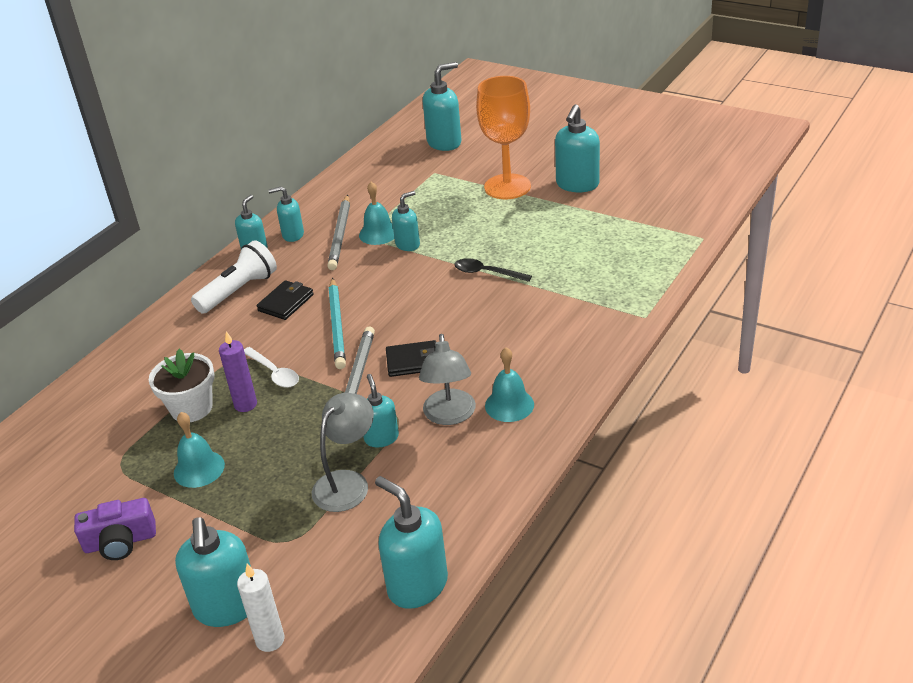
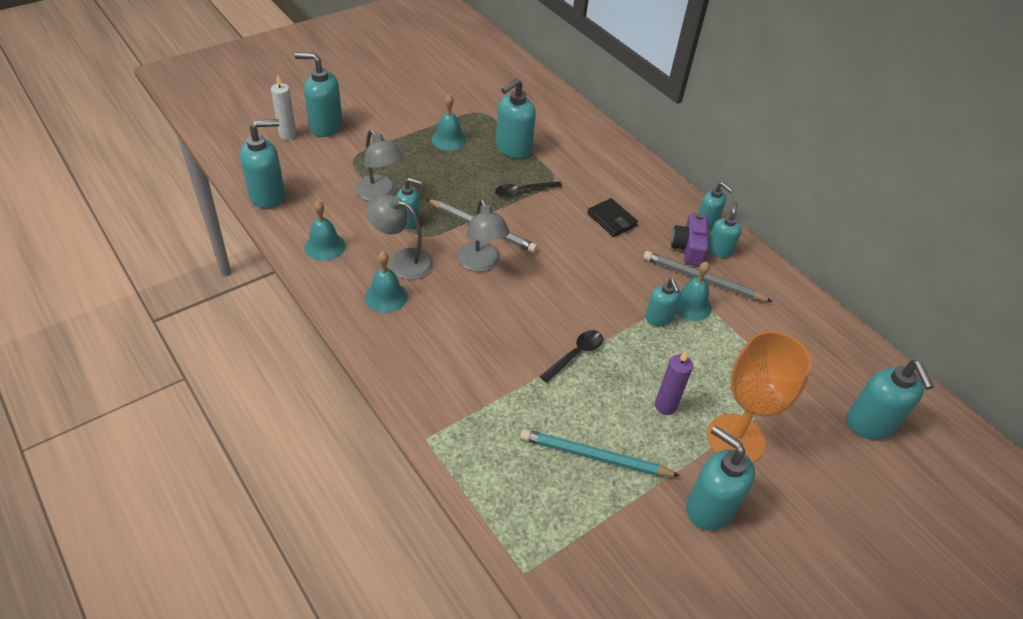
camera: 105 degrees right, 10 degrees up
purple camera [74,498,156,560] -> purple camera moved to [671,213,708,266]
white flower pot [149,349,215,422] -> turquoise soap dispenser [496,78,536,159]
white flashlight [191,240,277,314] -> none
purple candle [219,331,257,412] -> purple candle moved to [655,351,693,415]
white spoon [244,347,299,388] -> black spoon [495,181,562,198]
turquoise pencil [329,278,346,369] -> turquoise pencil moved to [520,429,680,477]
black wallet [386,340,436,377] -> grey lamp [457,198,510,272]
none -> turquoise bell [304,200,345,261]

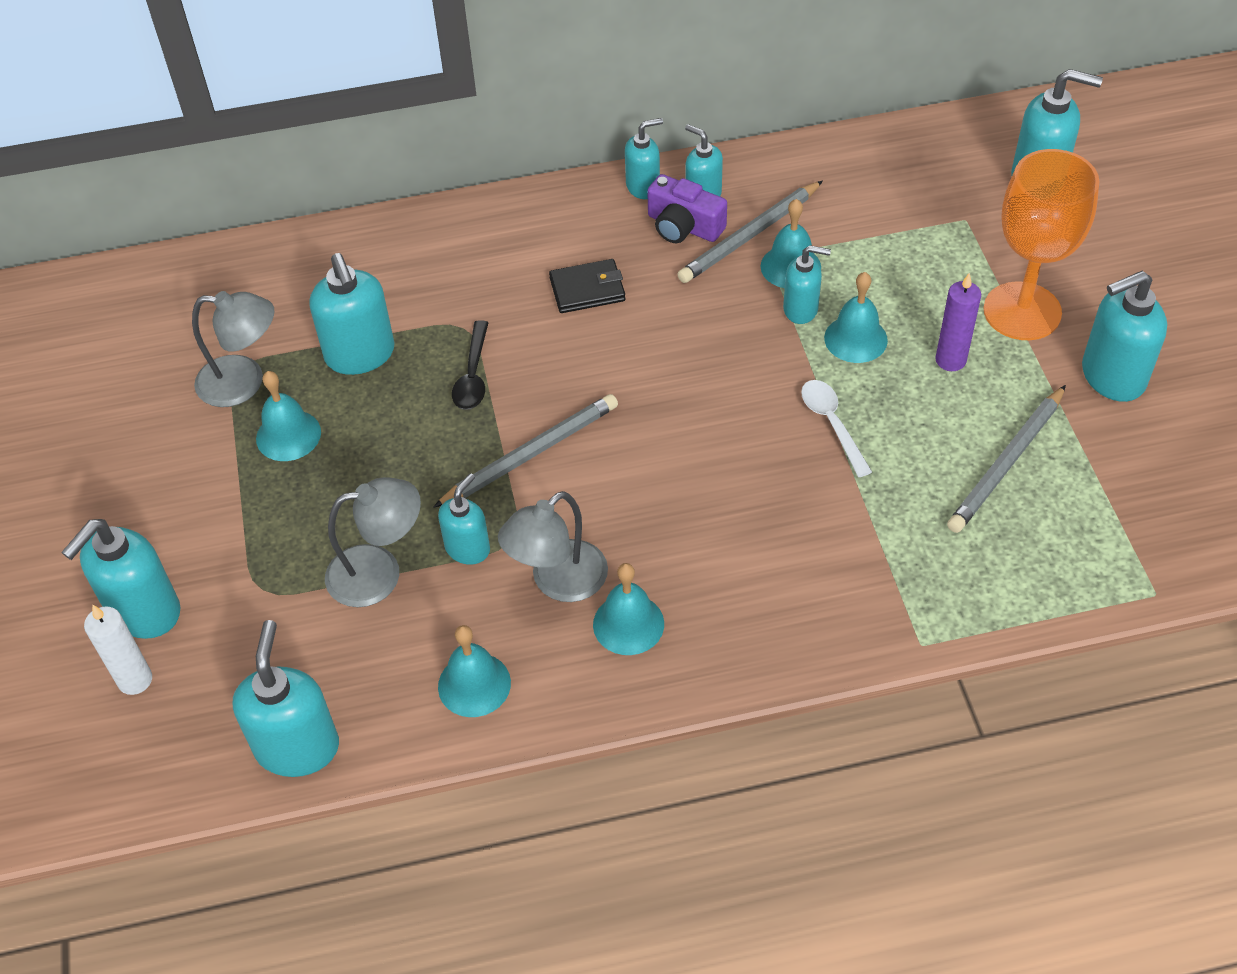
camera: 60 degrees left, 5 degrees up
grey lamp [457,198,510,272] -> grey lamp moved to [192,291,274,407]
turquoise pencil [520,429,680,477] -> grey pencil [947,385,1066,533]
black spoon [540,330,603,383] -> white spoon [801,380,872,477]
none -> turquoise bell [824,272,888,363]

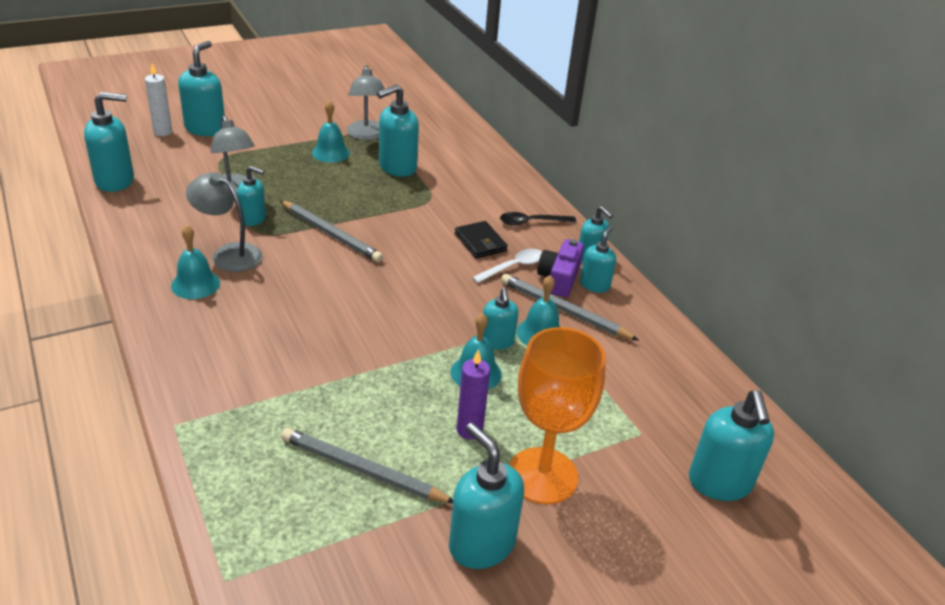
camera: 70 degrees right, 15 degrees down
turquoise soap dispenser [61,519,180,639] -> turquoise soap dispenser turned 90 degrees clockwise [178,41,225,136]
turquoise bell [438,625,511,717] -> none
black spoon [452,320,488,410] -> black spoon moved to [500,212,576,226]
white spoon [801,380,872,477] -> white spoon moved to [472,249,542,283]

